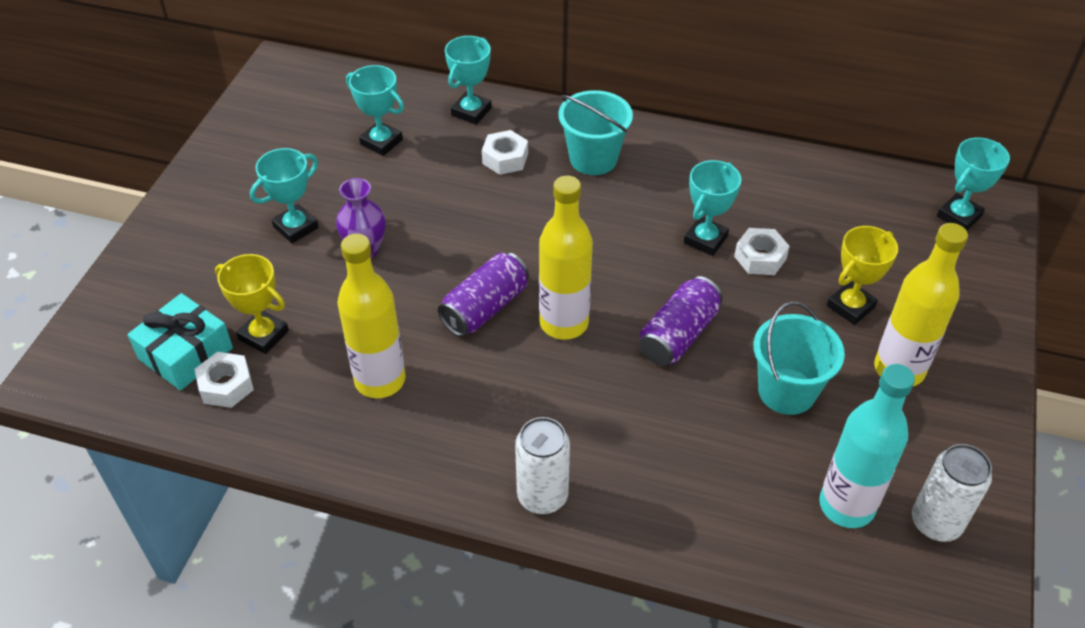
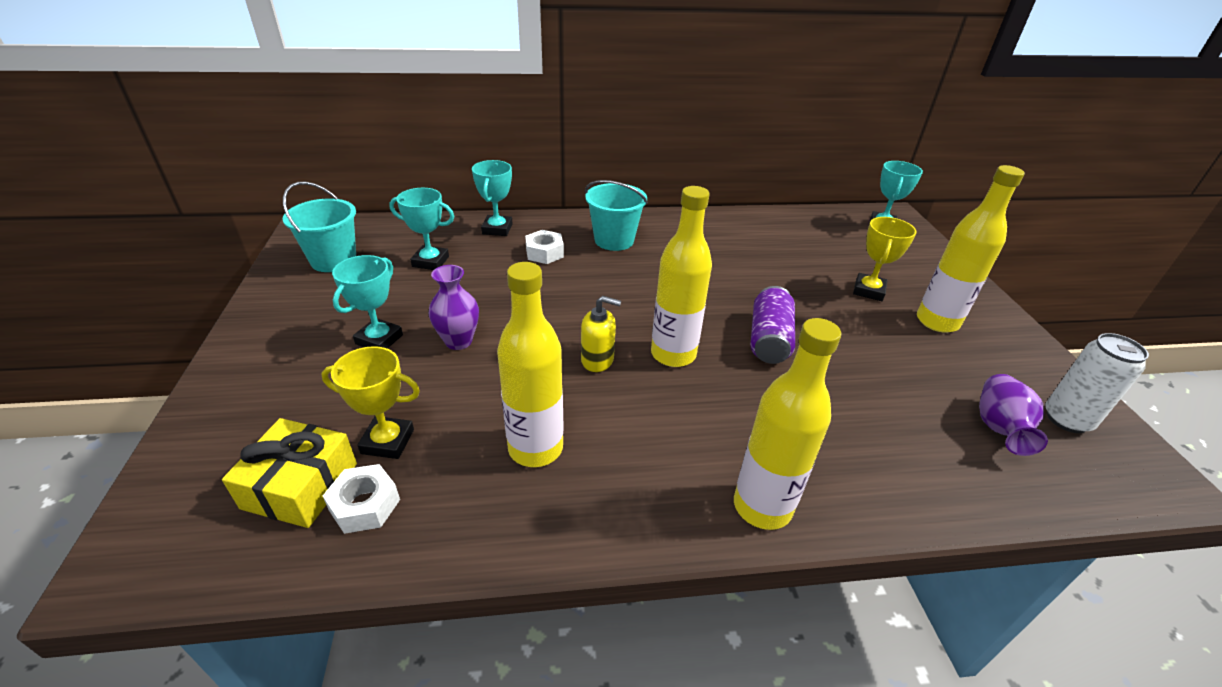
camera: 25 degrees left, 10 degrees down
turquoise gift [127,293,233,391] -> yellow gift [222,418,357,528]
purple can [438,252,529,337] -> yellow soap dispenser [581,296,621,372]
white can [515,417,570,514] -> yellow bottle [734,318,841,530]
turquoise trophy [684,160,742,256] -> none
white nut [734,228,790,275] -> none
turquoise bucket [753,302,845,415] -> turquoise bucket moved to [283,182,356,272]
turquoise bottle [819,364,915,528] -> purple vase [979,374,1048,456]

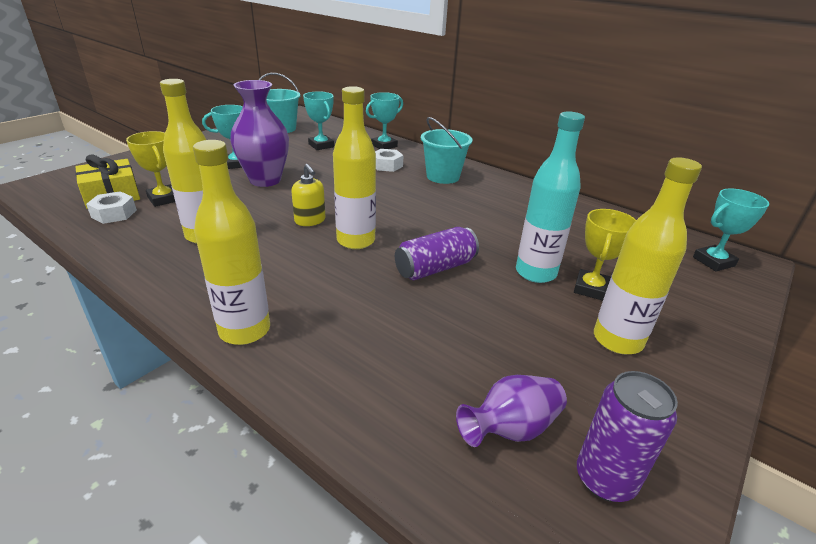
camera: 45 degrees right, 5 degrees down
purple vase [429,265,479,350] -> purple vase [230,80,289,187], size x1.65
yellow trophy [853,217,917,301] -> yellow trophy turned 45 degrees counterclockwise [574,209,636,301]
white can [1045,333,1149,433] -> purple can [577,371,678,502]
none -> turquoise bottle [516,111,585,283]

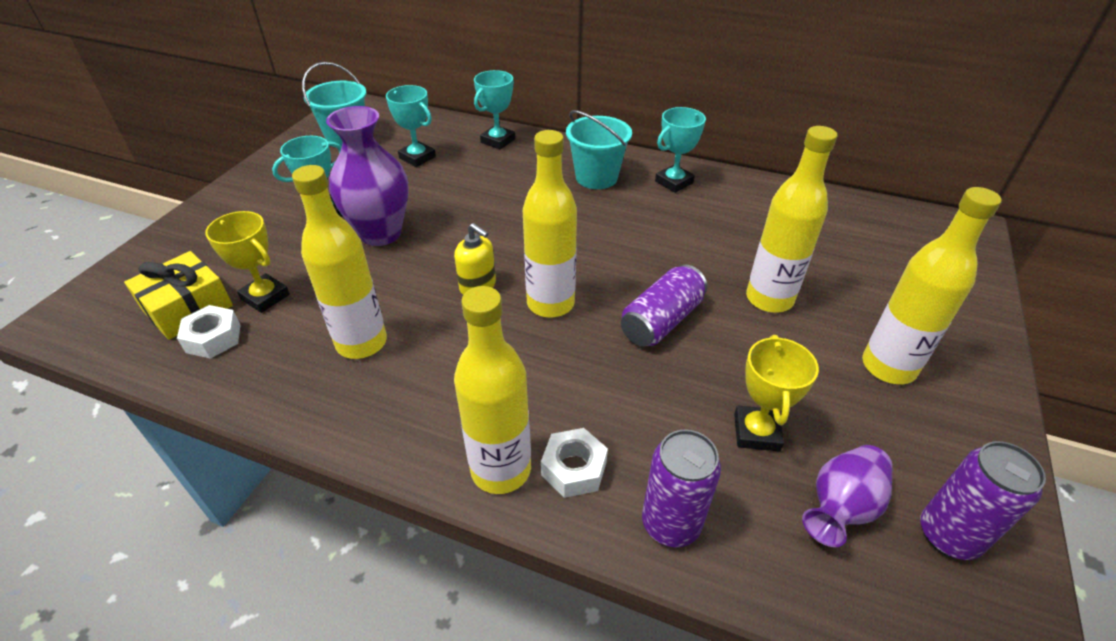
camera: 15 degrees left, 10 degrees up
white nut [375,149,404,172] -> white nut moved to [541,428,608,498]
turquoise bottle [516,111,585,283] -> yellow bottle [746,126,838,313]
yellow trophy [574,209,636,301] -> yellow trophy moved to [734,335,819,451]
turquoise trophy [693,188,769,272] -> turquoise trophy moved to [655,107,706,193]
none -> purple can [642,430,721,547]

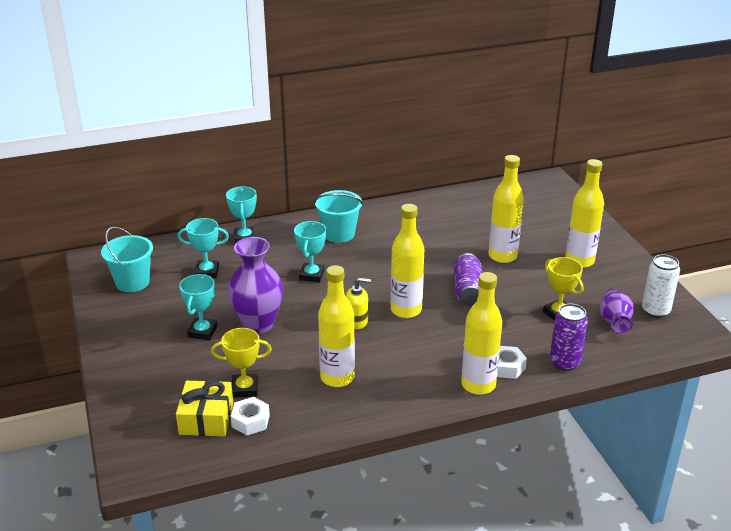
camera: 40 degrees left, 10 degrees down
turquoise trophy [655,107,706,193] -> turquoise trophy moved to [294,221,326,282]
purple can [920,441,1046,560] -> white can [642,254,680,318]

